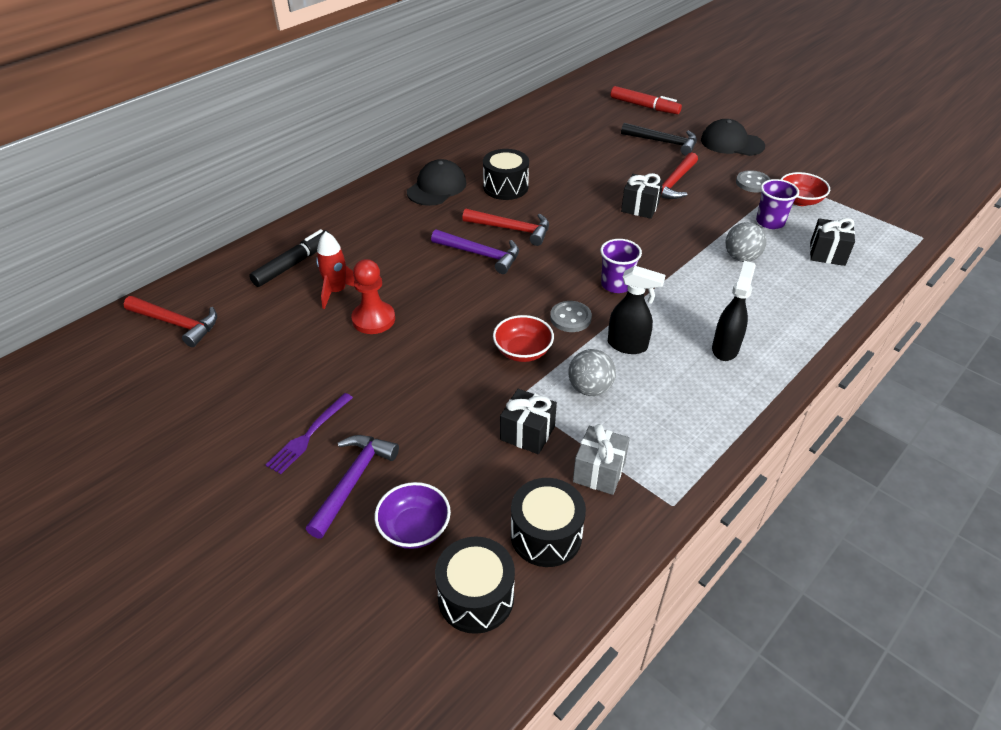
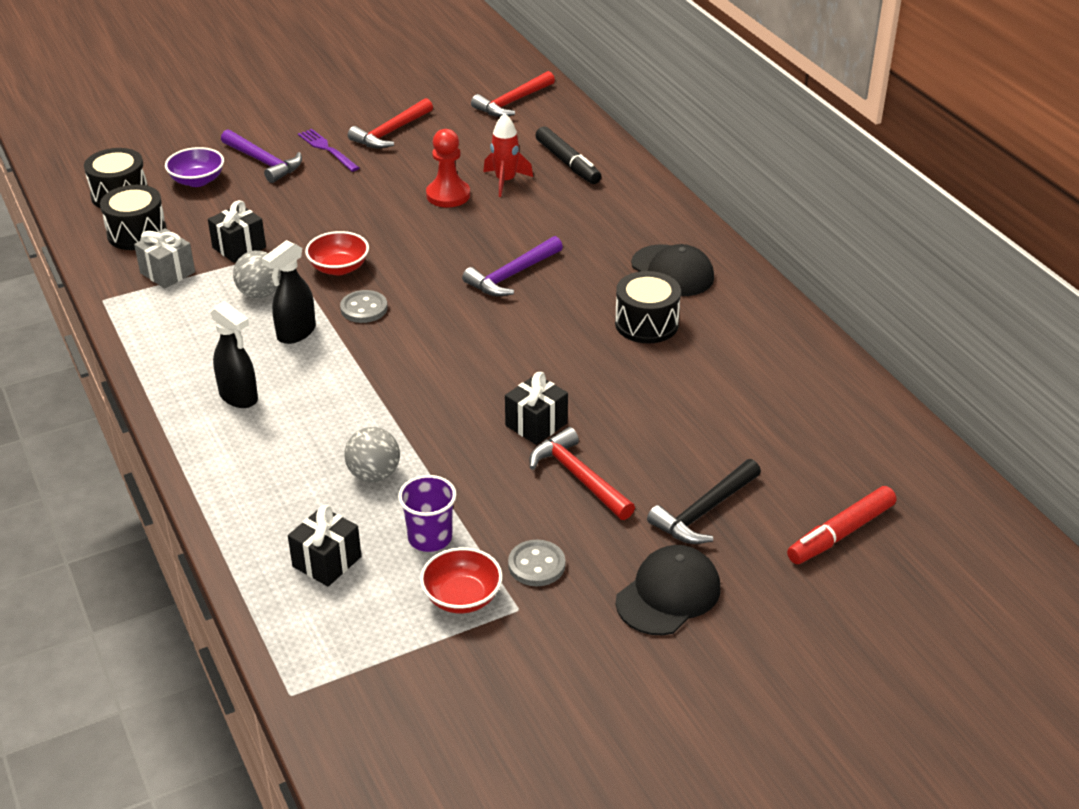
camera: 110 degrees right, 5 degrees down
red hammer [462,208,549,246] -> red hammer moved to [348,98,433,149]
purple cup [600,239,642,293] -> none

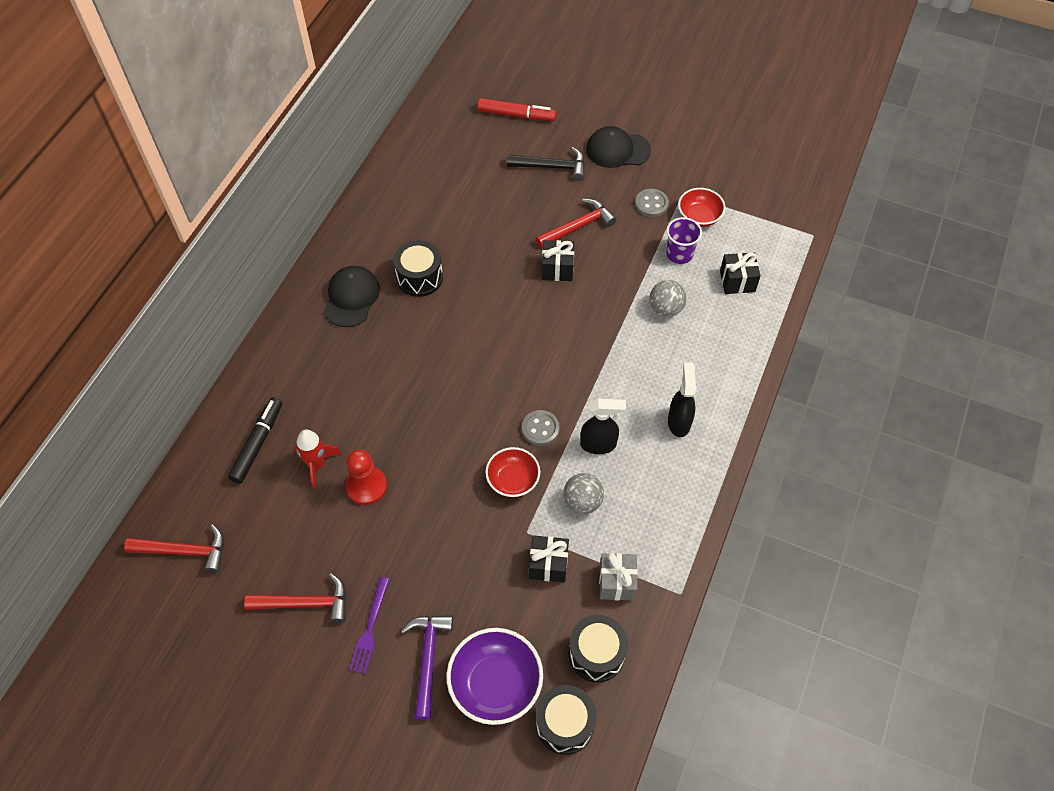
camera: 130 degrees left, 20 degrees up
purple bowl [165,147,224,187] -> purple bowl [446,628,543,725], size x1.57
purple hammer [462,236,563,296] -> none
red hammer [529,427,635,520] -> red hammer turned 135 degrees counterclockwise [535,199,616,248]

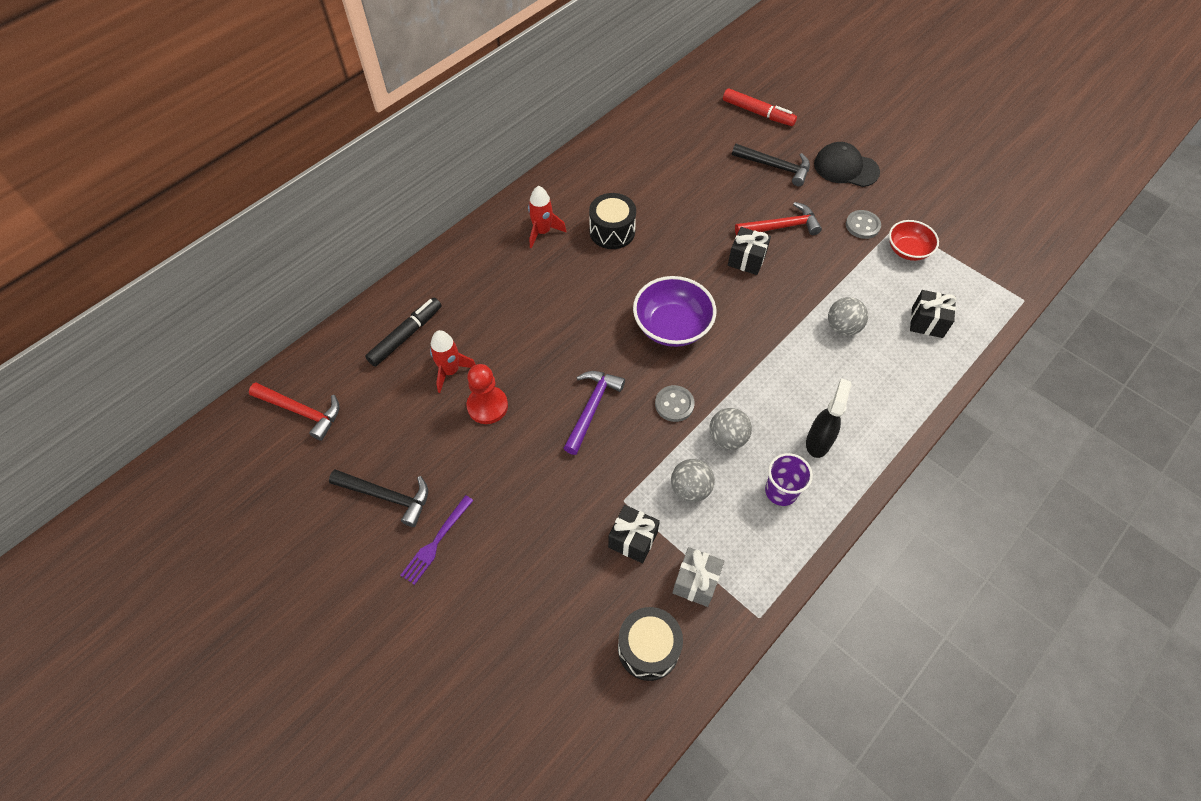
camera: 20 degrees right, 0 degrees up
red hammer [244,573,346,623] -> black hammer [329,470,428,527]
black cap [324,266,380,327] -> red rocket [528,186,566,248]
purple hammer [401,615,453,720] -> purple hammer moved to [564,371,625,455]
purple bowl [446,628,543,725] -> purple bowl moved to [633,276,716,347]
red bowl [485,447,540,497] -> none
black drum [536,685,597,755] -> none
black spray bottle [580,399,626,454] -> grey ball [709,408,752,450]
purple cup [666,217,702,264] -> purple cup moved to [765,453,813,506]

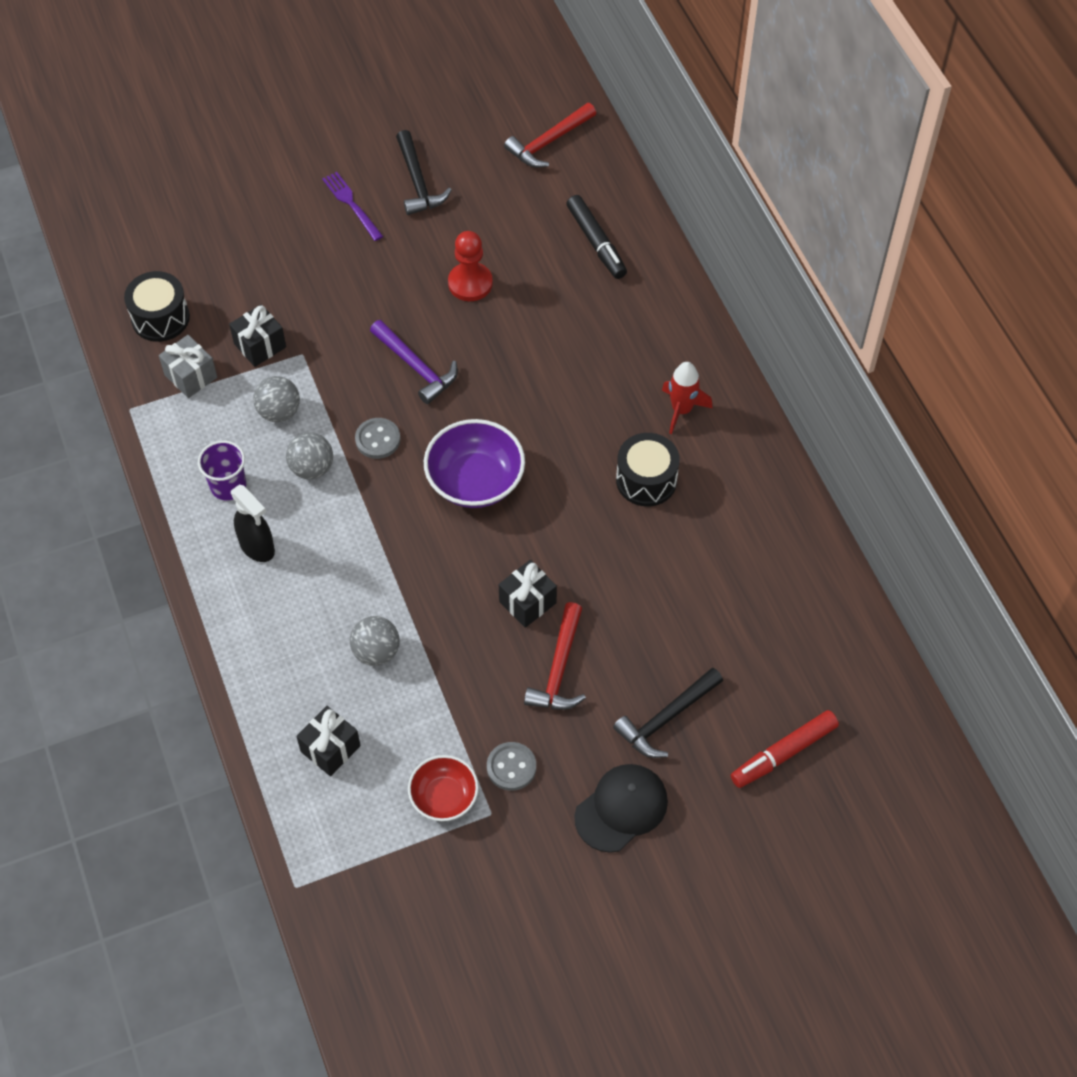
camera: 115 degrees right, 0 degrees up
black hammer [329,470,428,527] -> black hammer turned 60 degrees counterclockwise [396,130,452,215]
red rocket [430,330,476,393] -> none

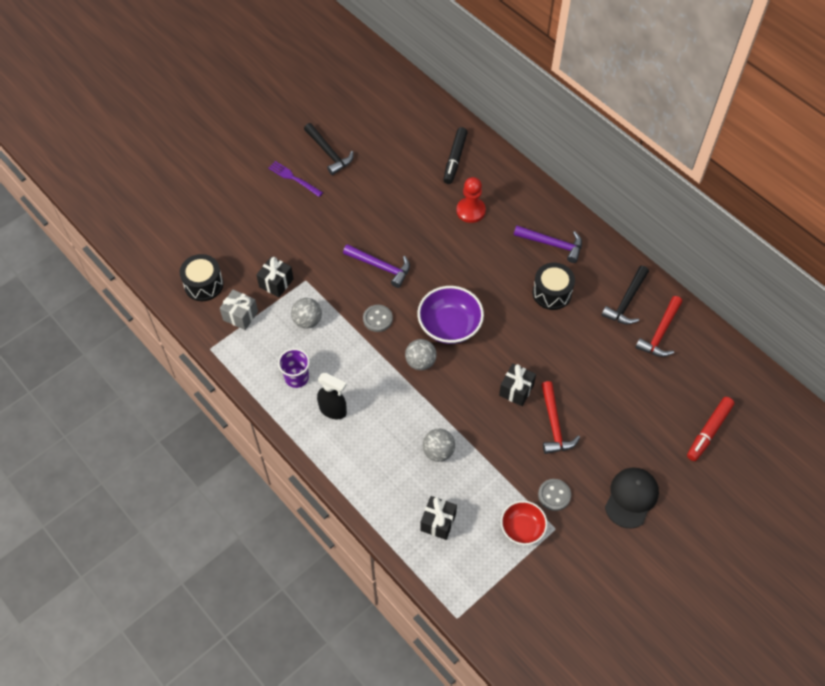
camera: 20 degrees left, 0 degrees up
grey ball [286,433,333,479] -> grey ball moved to [405,339,437,370]
red pawn [448,231,493,301] -> red pawn moved to [457,177,486,223]
red hammer [504,103,596,168] -> red hammer moved to [635,296,682,357]
black marker [566,195,627,279] -> black marker turned 60 degrees clockwise [443,127,468,184]
black hammer [613,667,723,758] -> black hammer moved to [601,266,649,325]
red rocket [662,362,713,434] -> purple hammer [514,225,582,263]

